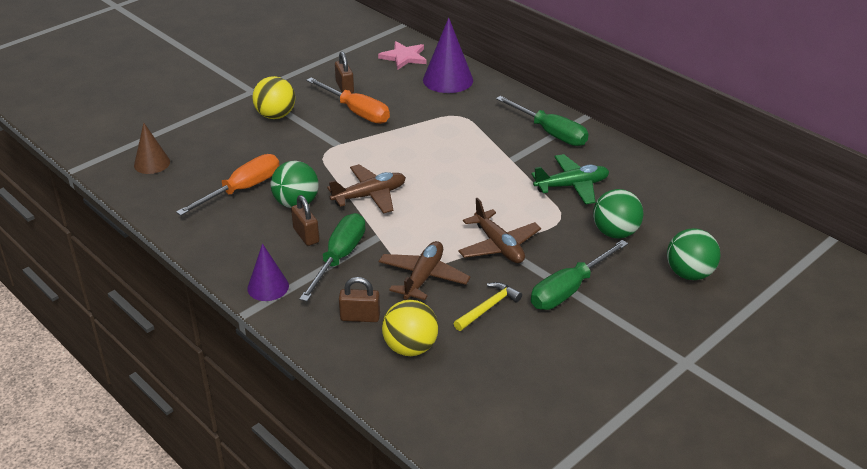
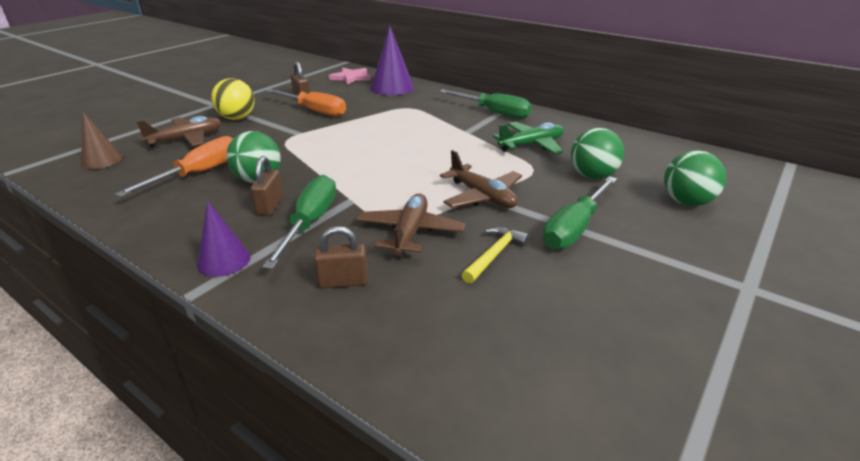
camera: 10 degrees left, 5 degrees down
brown padlock [291,195,319,246] -> brown padlock turned 45 degrees clockwise [251,156,283,216]
brown plane [327,164,406,214] -> brown plane moved to [137,116,222,148]
yellow ball [382,300,438,356] -> none

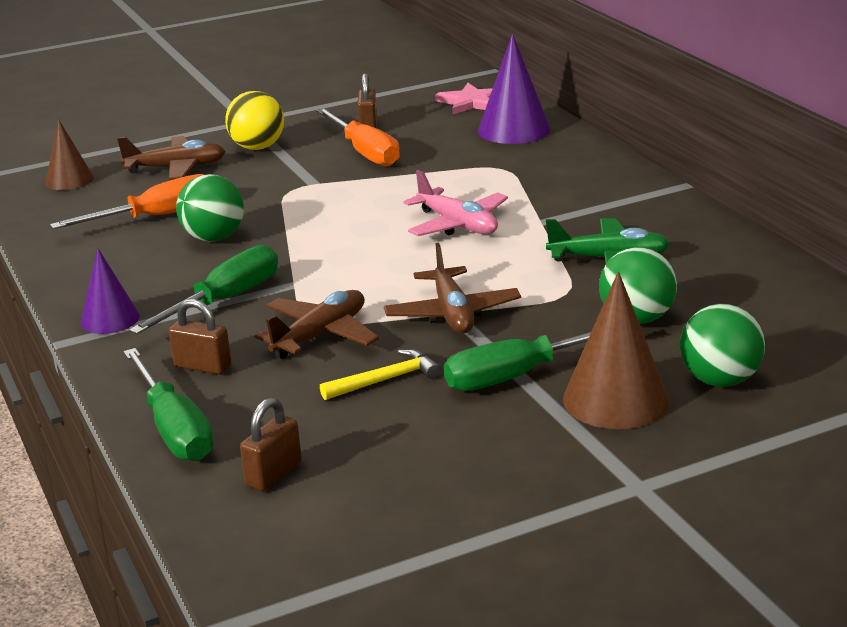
camera: 30 degrees right, 5 degrees down
brown padlock [251,156,283,216] -> brown padlock moved to [240,398,302,491]
green screwdriver [439,90,532,119] -> green screwdriver moved to [123,348,214,461]
none -> pink plane [403,170,508,236]
none -> brown cone [563,271,669,429]

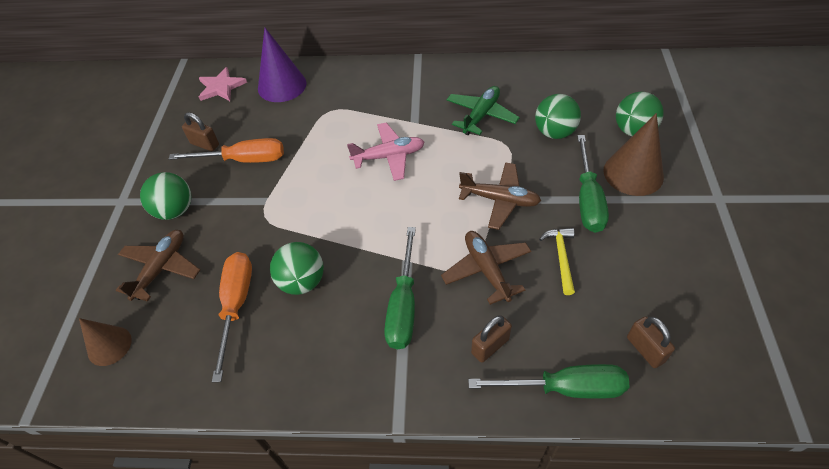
camera: 60 degrees left, 25 degrees up
purple cone [81,248,140,334] -> none
green screwdriver [129,245,278,334] -> green screwdriver turned 150 degrees counterclockwise [384,227,416,350]
yellow ball [225,91,284,150] -> green ball [140,172,192,220]

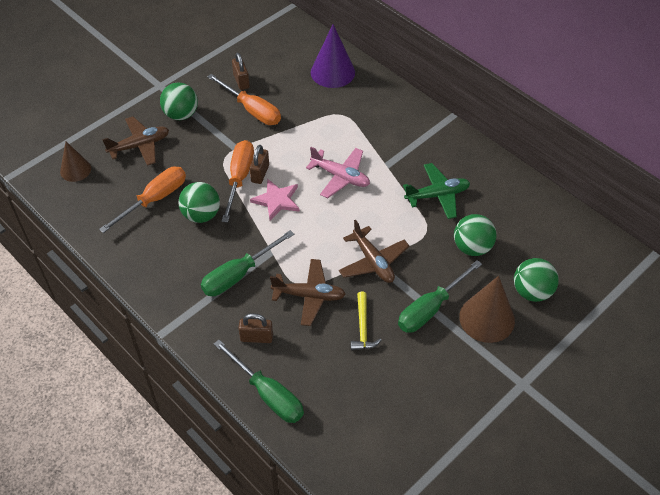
camera: 40 degrees right, 0 degrees up
pink star [199,67,247,101] -> pink star moved to [250,179,300,221]
brown plane [441,231,531,305] -> brown plane turned 75 degrees clockwise [270,259,346,326]
yellow hammer [539,228,575,295] -> yellow hammer turned 135 degrees clockwise [351,292,381,350]
brown padlock [627,316,675,368] -> brown padlock moved to [250,145,269,184]
none -> orange screwdriver [222,140,254,223]

